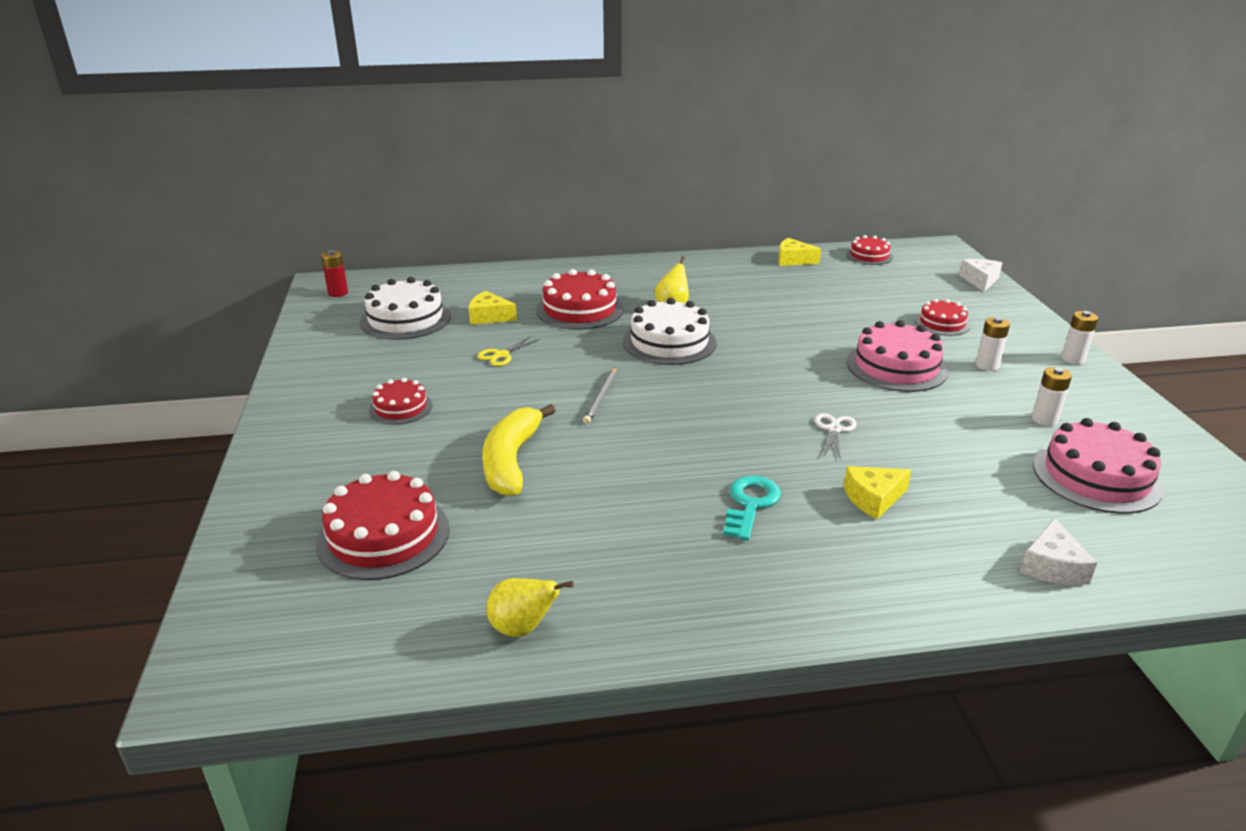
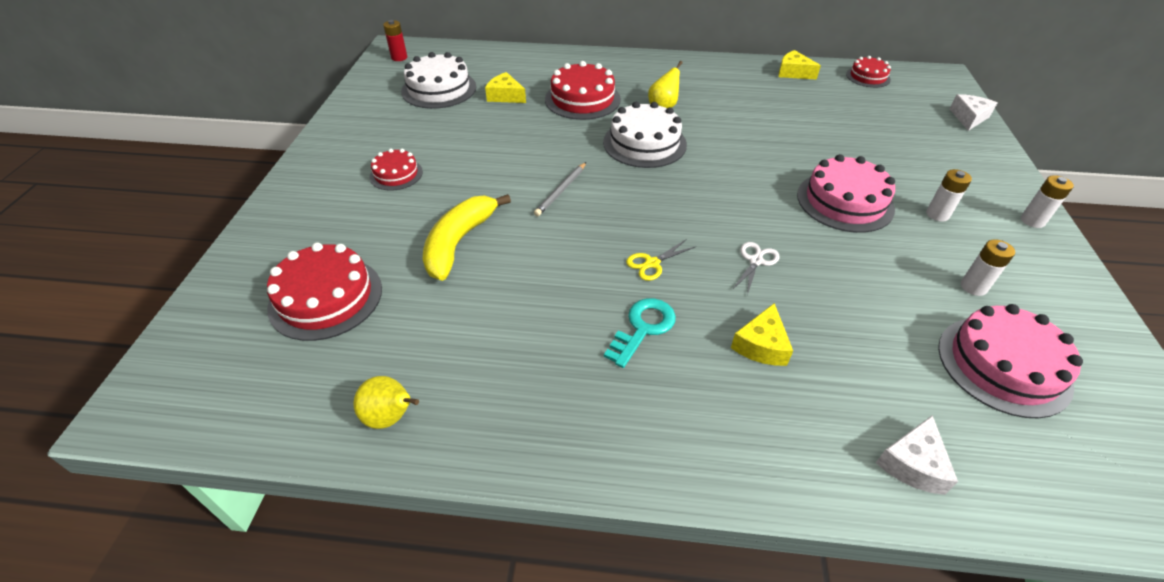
camera: 15 degrees right, 15 degrees up
yellow scissors [477,336,540,366] -> yellow scissors moved to [626,240,695,281]
yellow cheese [844,466,911,519] -> yellow cheese turned 60 degrees counterclockwise [731,303,793,366]
red cake [915,299,970,336] -> none

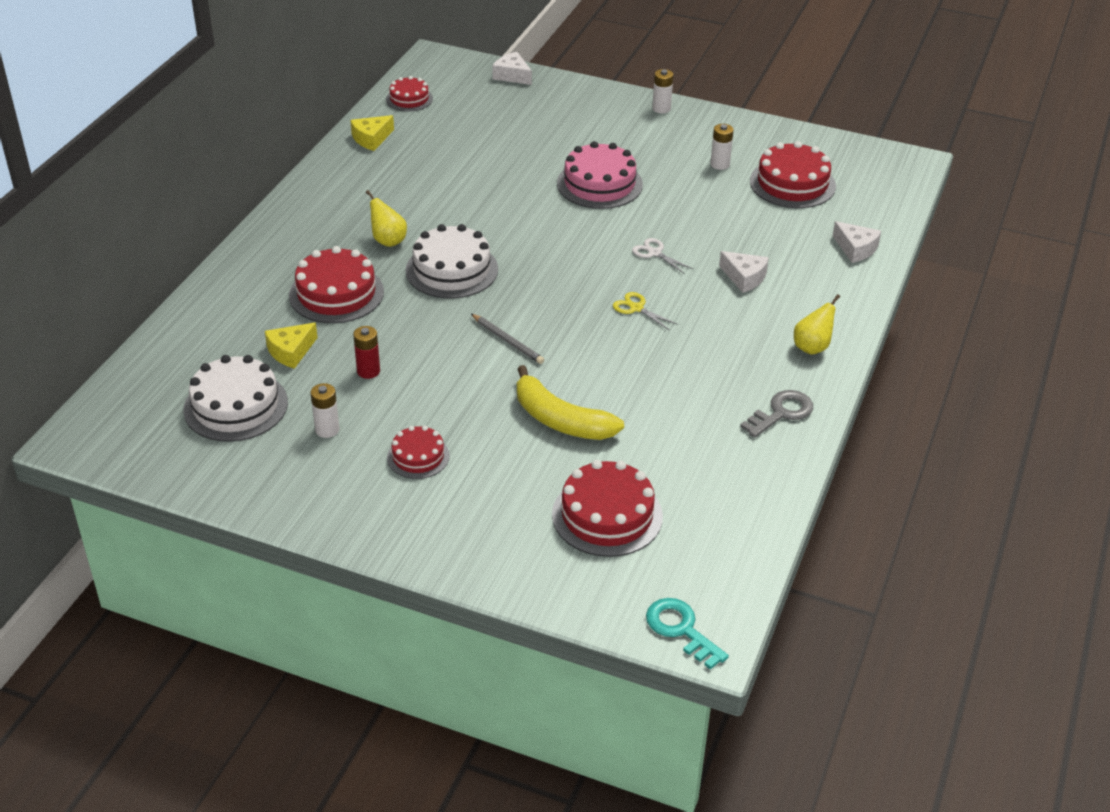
camera: 75 degrees left, 5 degrees down
yellow pear [353,376,419,429] -> yellow pear moved to [794,294,840,355]
red battery [383,20,407,61] -> red battery moved to [353,326,380,379]
turquoise key [604,298,676,368] -> turquoise key moved to [646,598,729,670]
yellow scissors [626,240,695,281] -> yellow scissors turned 150 degrees clockwise [613,292,678,330]
yellow cheese [731,303,793,366] -> white cheese [719,251,769,293]
white battery [926,169,972,222] -> white battery moved to [311,383,339,438]
pink cake [938,304,1083,418] -> red cake [750,141,836,208]
none -> grey key [740,390,813,438]

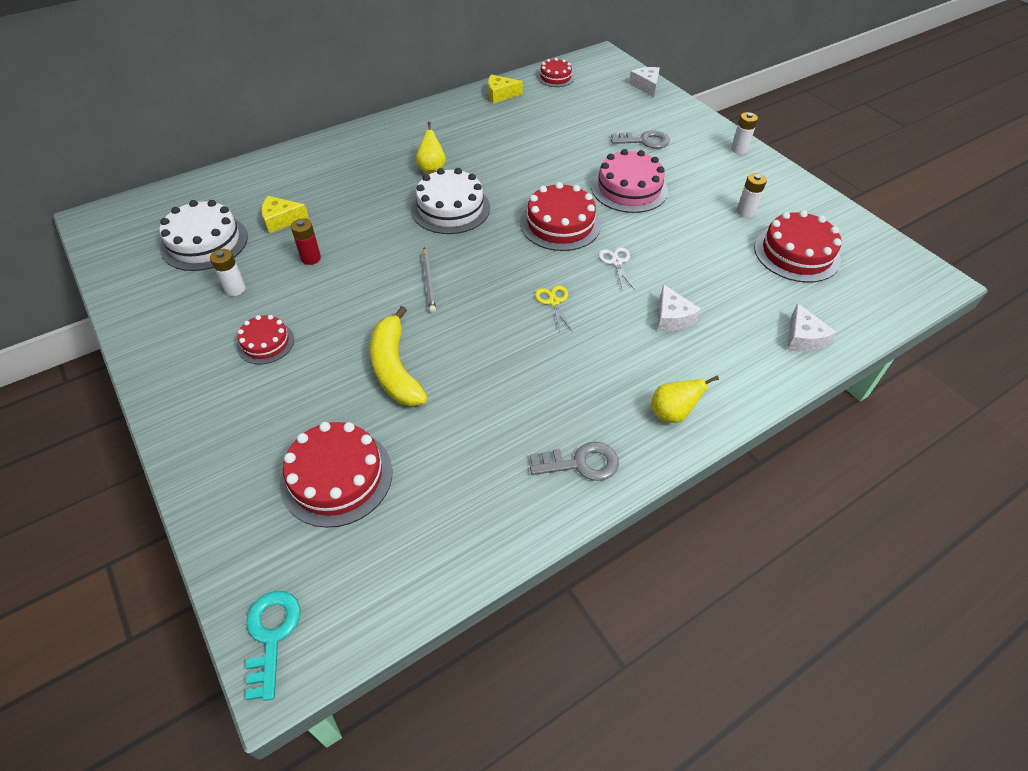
camera: 35 degrees right, 10 degrees up
red cake [289,246,384,323] -> red cake moved to [520,182,601,251]
none -> grey key [611,130,670,149]

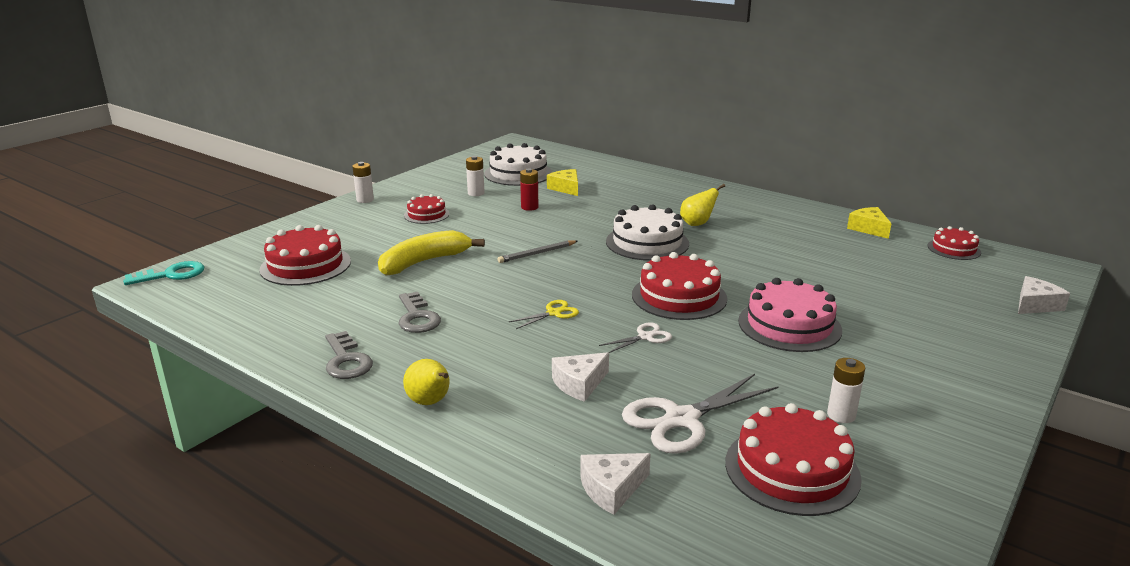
camera: 70 degrees right, 25 degrees down
grey key [611,130,670,149] -> grey key moved to [399,292,441,333]
white battery [731,112,758,154] -> white battery moved to [352,162,374,203]
none -> white scissors [622,374,779,454]

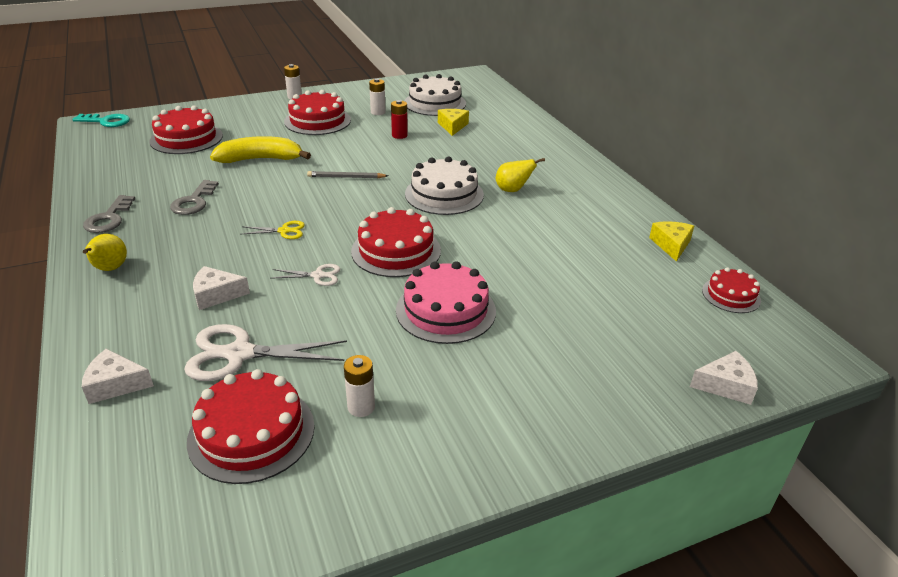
camera: 30 degrees right, 10 degrees up
red cake [404,194,450,224] -> red cake [284,90,351,135], size x1.71

